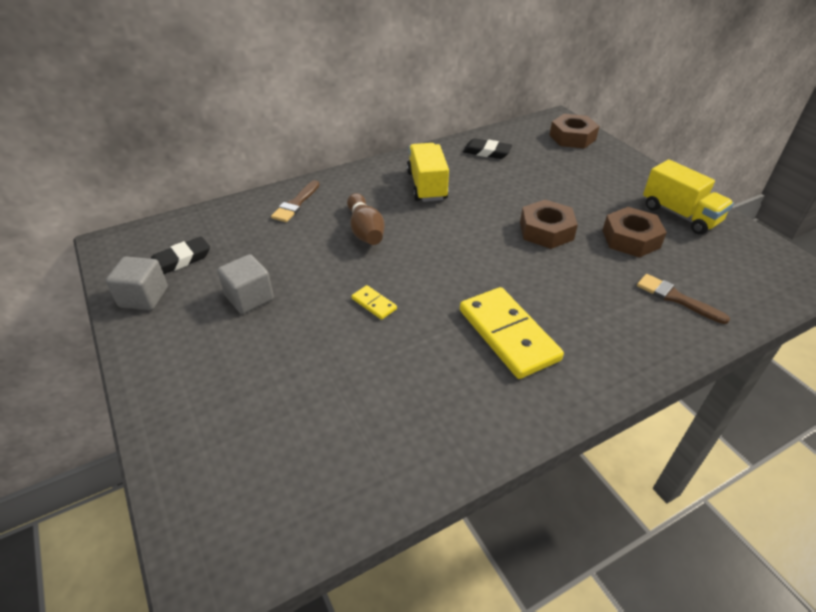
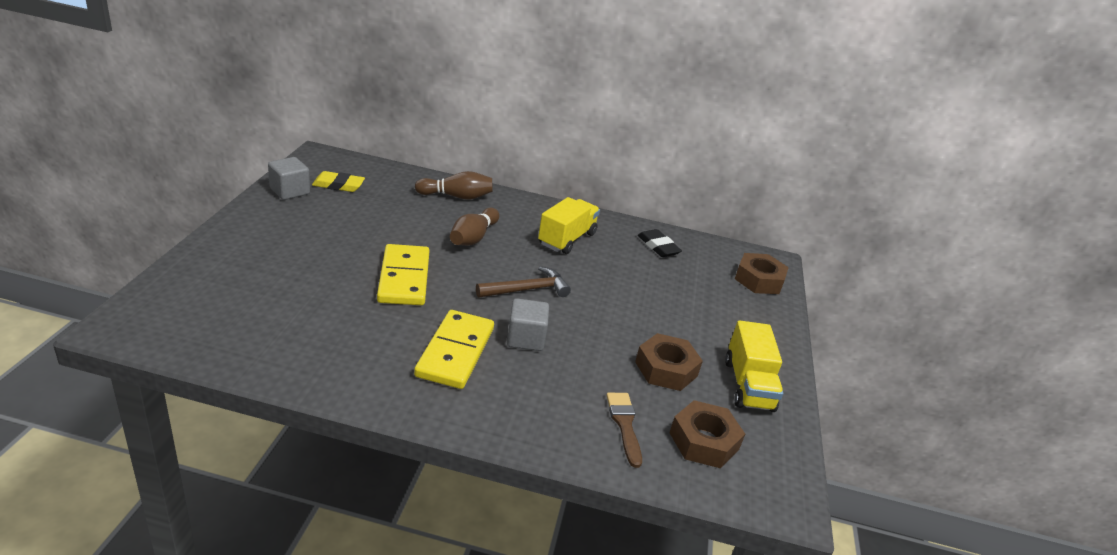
camera: 35 degrees right, 10 degrees down
black eraser [151,236,210,274] -> yellow eraser [312,171,365,192]
grey cube [217,254,274,314] -> grey cube moved to [507,298,549,351]
brown brush [271,180,319,222] -> brown bowling pin [415,171,493,200]
yellow domino [352,285,397,320] -> yellow domino [377,244,430,305], size x2.27
brown nut [520,199,578,249] -> brown nut moved to [669,400,745,468]
none -> brown hammer [476,266,571,298]

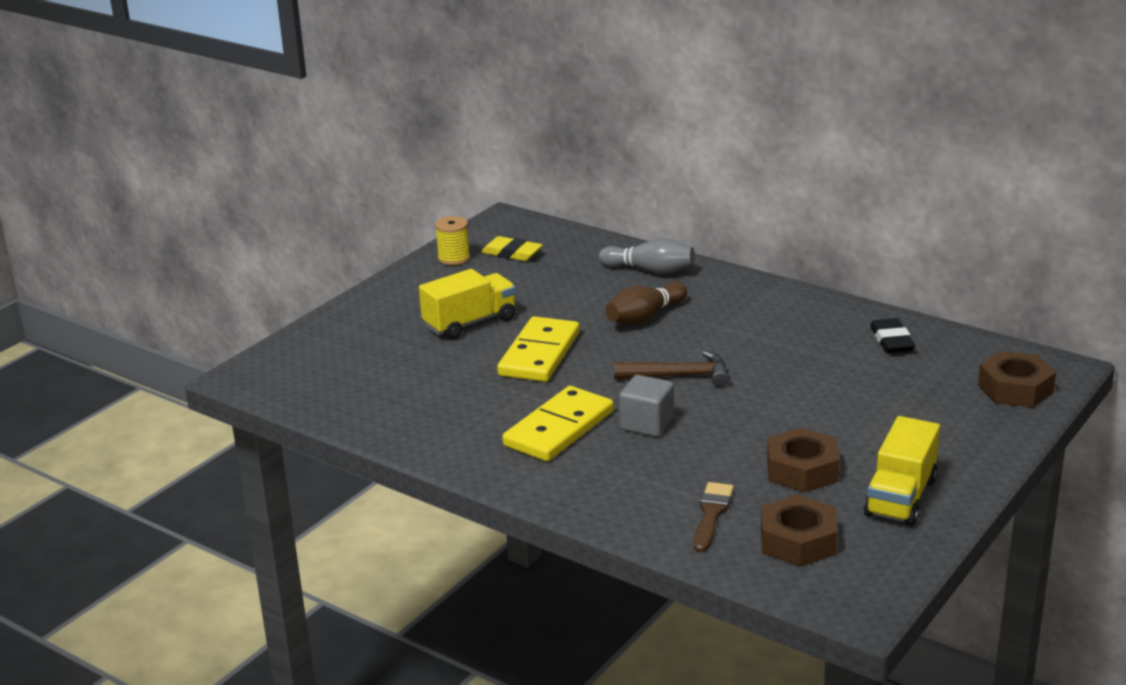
camera: 30 degrees right, 5 degrees down
grey cube [268,157,310,200] -> yellow spool [435,216,470,265]
brown bowling pin [415,171,493,200] -> grey bowling pin [598,238,695,274]
yellow truck [538,197,600,254] -> yellow truck moved to [419,269,516,339]

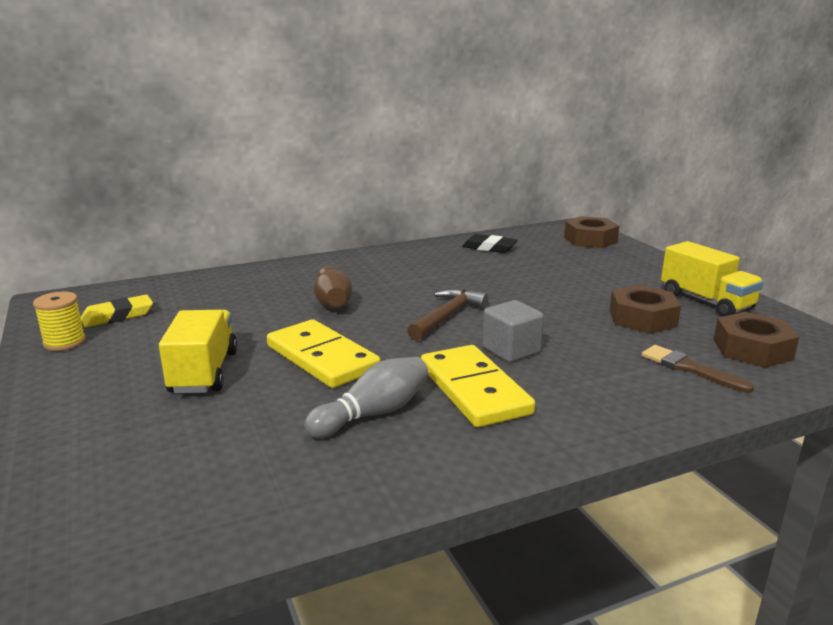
camera: 60 degrees left, 5 degrees down
grey bowling pin [598,238,695,274] -> grey bowling pin moved to [304,357,428,438]

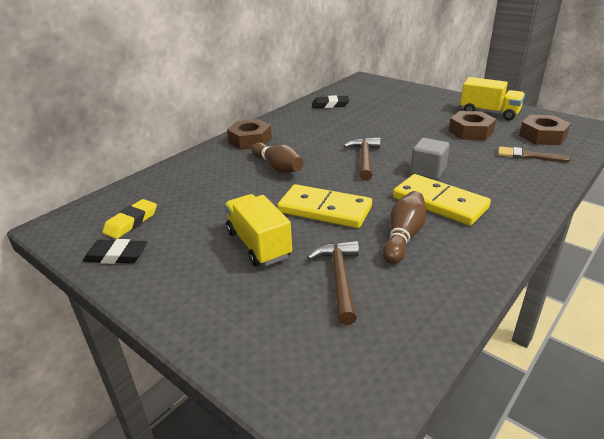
camera: 25 degrees left, 10 degrees up
yellow spool [33,292,86,351] -> black eraser [83,239,147,264]
grey bowling pin [304,357,428,438] -> brown bowling pin [383,191,427,264]
brown nut [564,216,619,248] -> brown nut moved to [227,119,272,150]
none -> brown hammer [307,241,359,325]

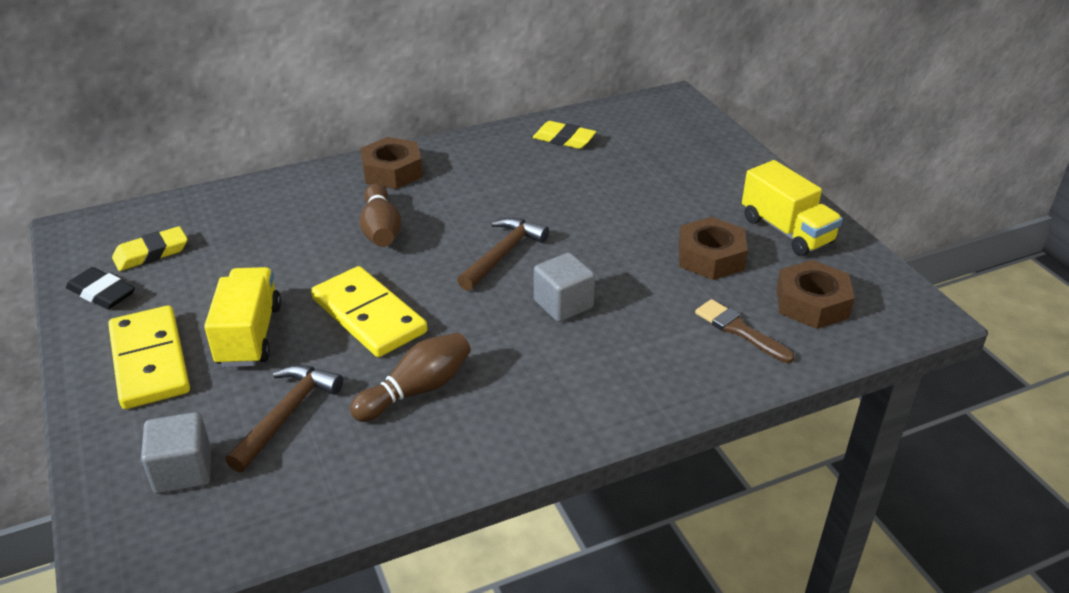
camera: 25 degrees right, 5 degrees up
black eraser [312,95,349,108] -> yellow eraser [533,121,596,149]
yellow domino [393,174,491,226] -> yellow domino moved to [108,305,190,409]
none -> grey cube [141,412,211,494]

